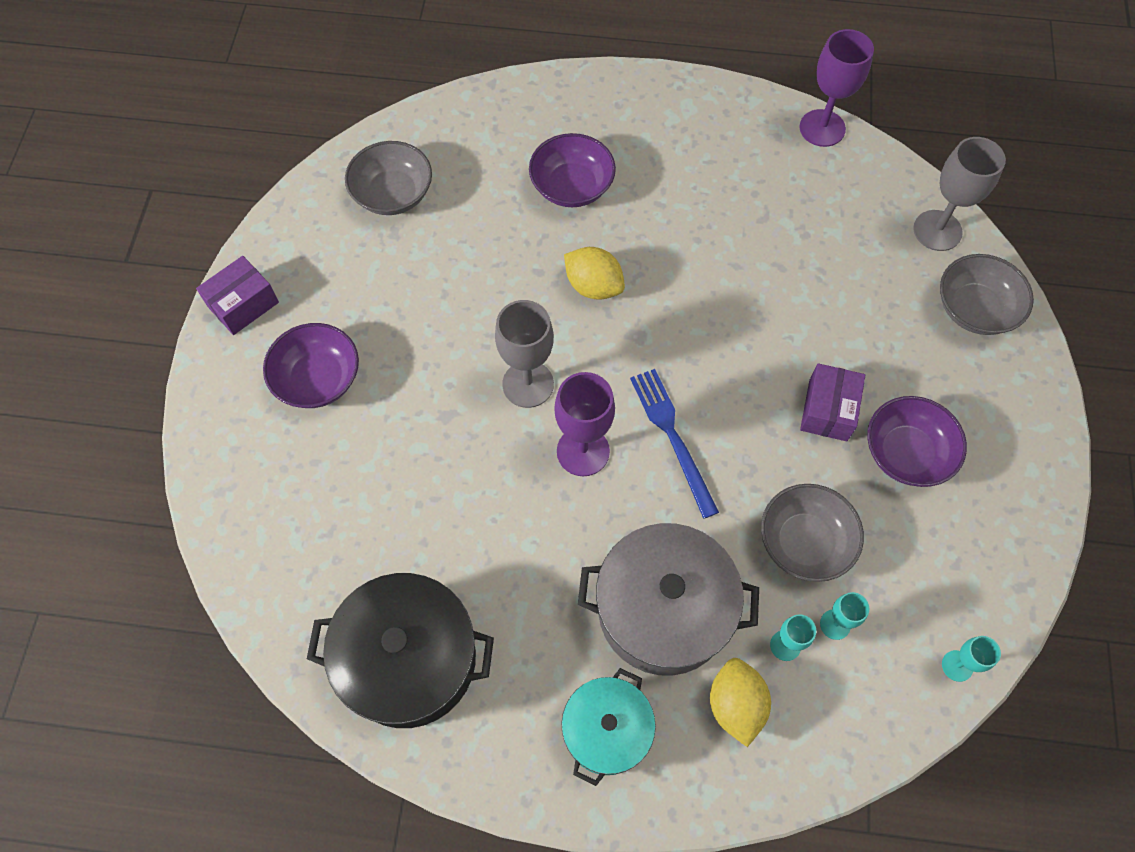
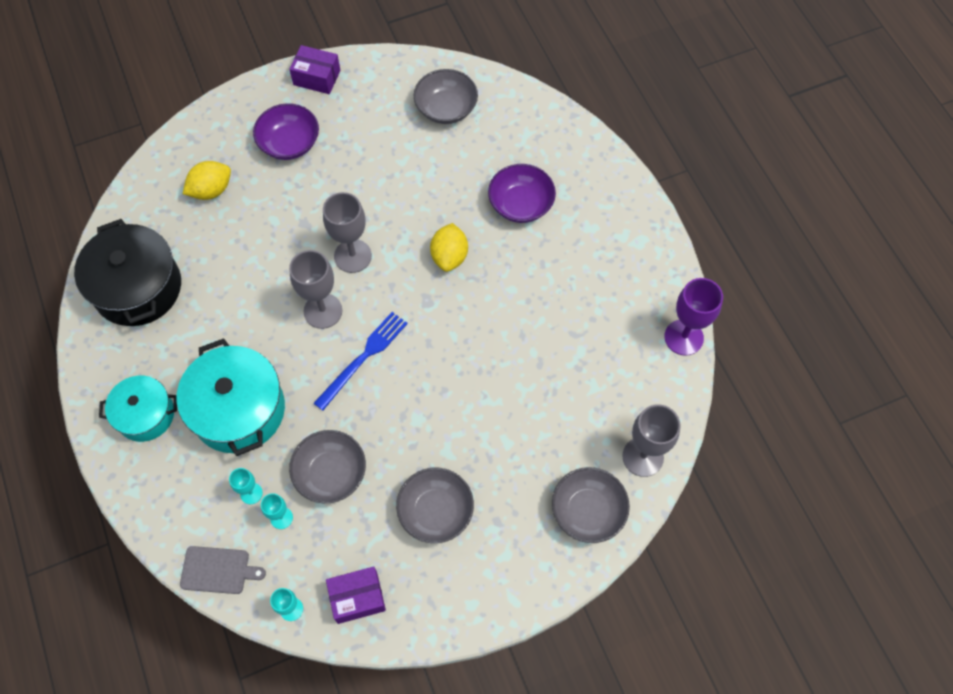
camera: 60 degrees right, 0 degrees up
purple goblet [554,372,615,476] -> grey goblet [289,250,342,329]
grey pot [578,523,759,676] -> turquoise pot [177,338,285,456]
yellow lemon [710,658,771,747] -> yellow lemon moved to [183,161,231,200]
purple box [800,363,865,441] -> purple box moved to [326,566,386,624]
purple bowl [867,396,967,487] -> grey bowl [396,468,474,543]
none -> grey cutting board [180,546,266,594]

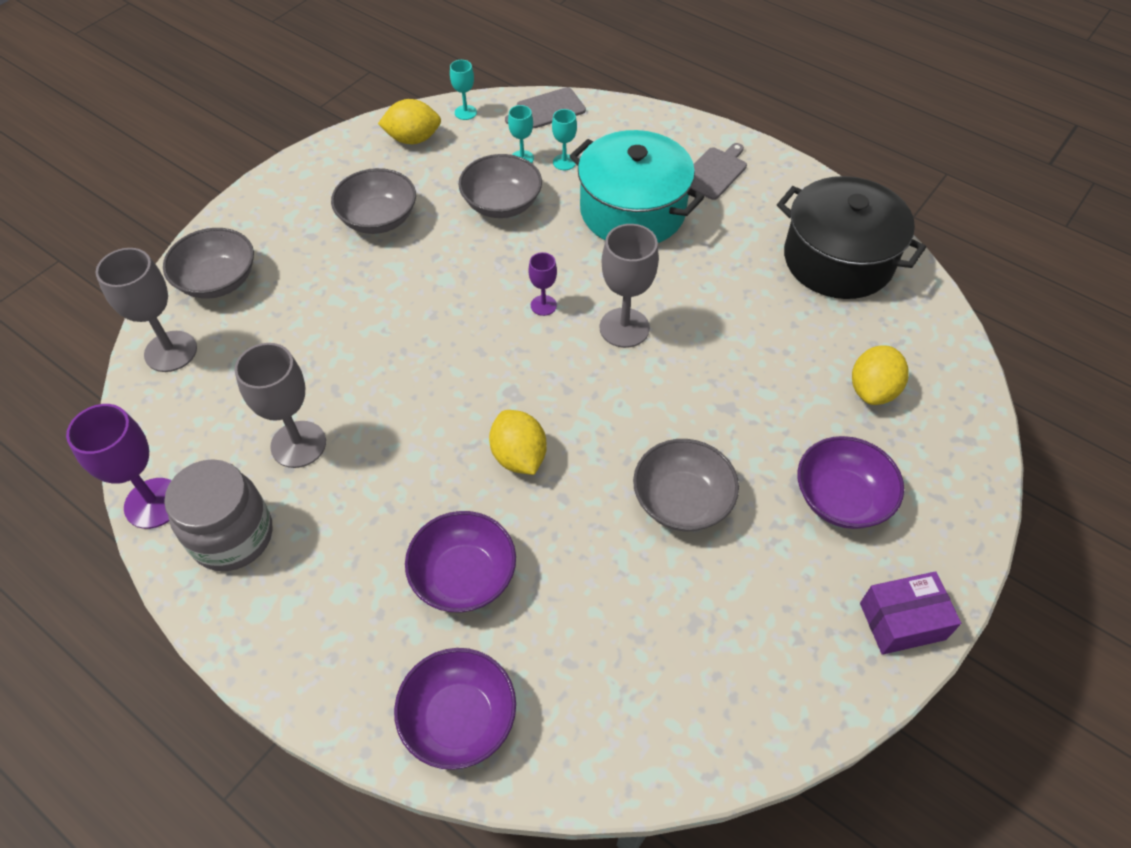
camera: 150 degrees right, 10 degrees down
turquoise pot [99,376,177,442] -> grey cutting board [691,143,747,200]
blue fork [314,312,408,411] -> purple goblet [528,252,557,316]
grey goblet [323,192,372,273] -> grey goblet moved to [234,343,326,468]
purple box [326,566,386,624] -> yellow lemon [378,99,441,144]
grey bowl [414,69,478,124] -> grey bowl moved to [633,439,739,531]
none -> grey jar [164,459,272,571]
none -> purple bowl [394,648,516,770]

